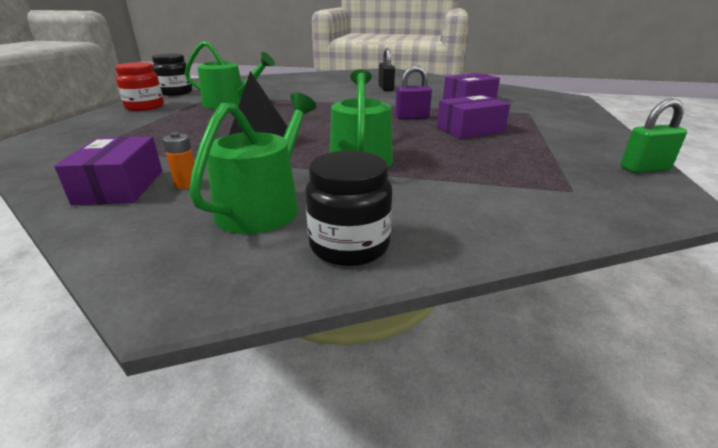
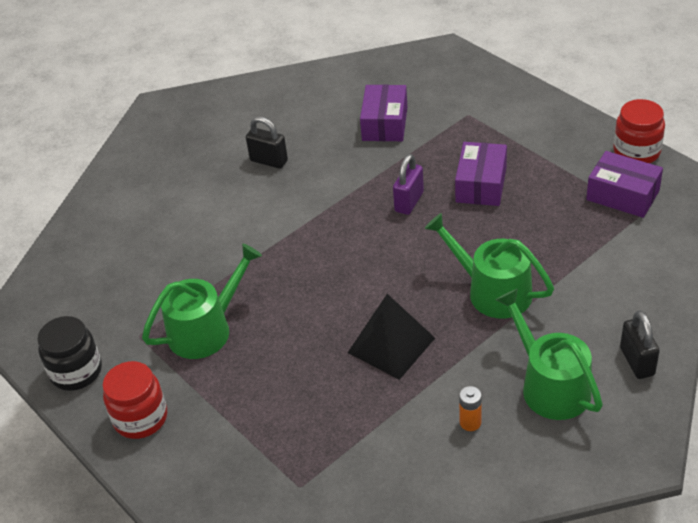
camera: 50 degrees left, 15 degrees up
purple box [54,136,162,205] -> purple box moved to [586,151,663,218]
black jar [305,151,392,266] -> black padlock [620,311,660,379]
green padlock [620,98,687,173] -> red jar [613,99,665,163]

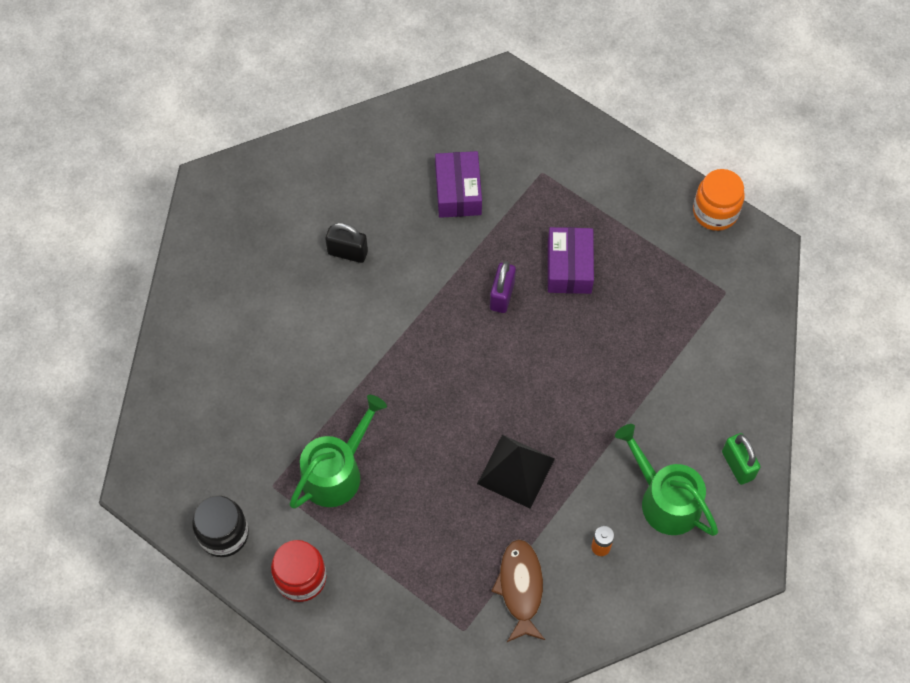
camera: 15 degrees left, 20 degrees up
green watering can [424,213,554,319] -> none
purple box [586,151,663,218] -> none
red jar [613,99,665,163] -> orange jar [693,169,745,231]
black padlock [620,311,660,379] -> green padlock [722,433,761,485]
none -> brown fish [491,539,545,642]

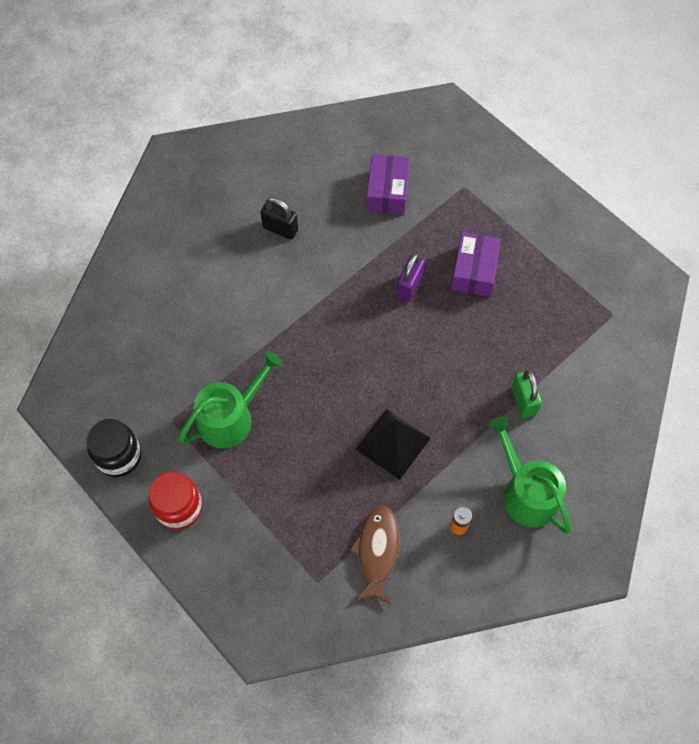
camera: 10 degrees right, 0 degrees up
orange jar [693,169,745,231] -> none
green padlock [722,433,761,485] -> green padlock moved to [511,370,542,418]

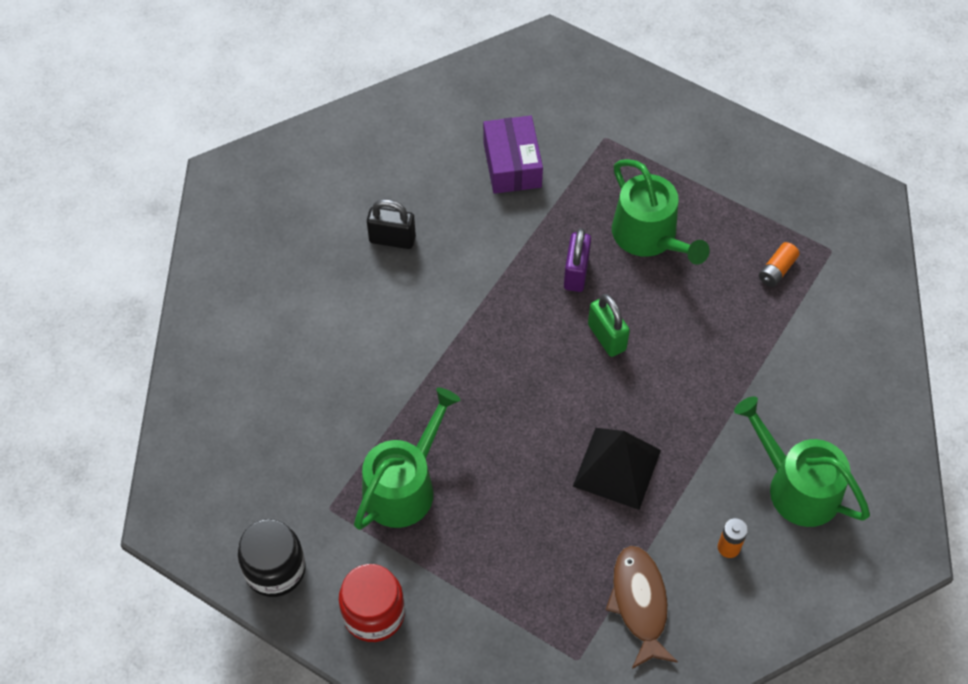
camera: 15 degrees left, 5 degrees down
purple box [451,232,501,297] -> green watering can [612,159,710,265]
green padlock [511,370,542,418] -> green padlock moved to [588,294,630,357]
none -> orange battery [759,242,799,287]

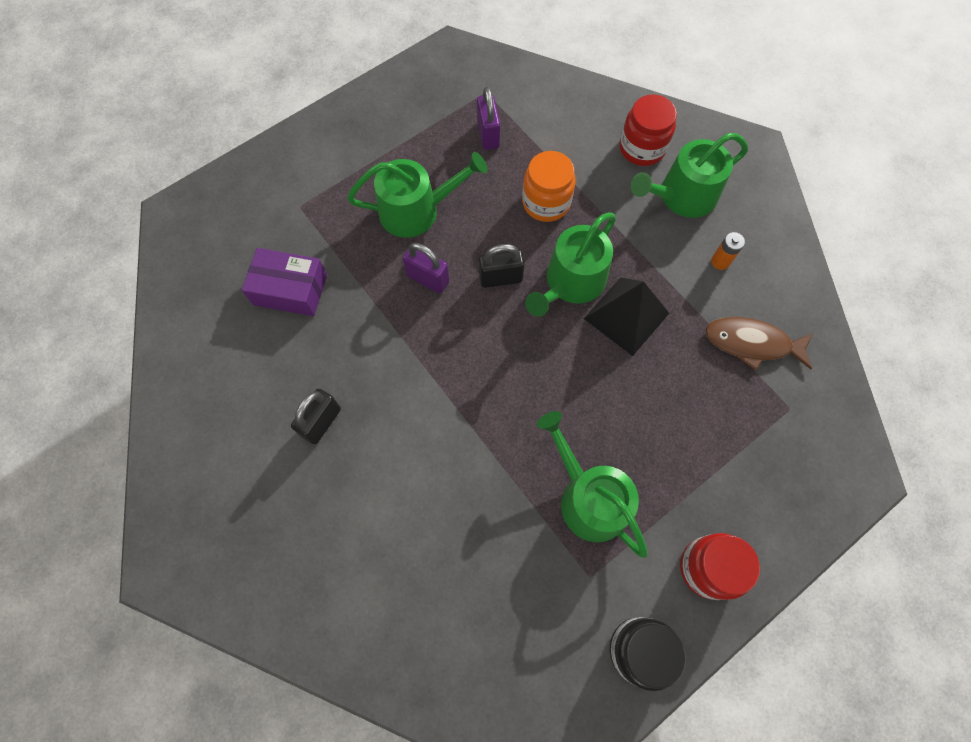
camera: 70 degrees left, 10 degrees up
green padlock [588,294,630,357] -> black padlock [479,244,525,288]
orange battery [759,242,799,287] -> purple padlock [477,87,500,150]
none -> orange jar [522,151,576,222]
none -> green watering can [525,213,616,317]
none -> red jar [619,94,677,166]

